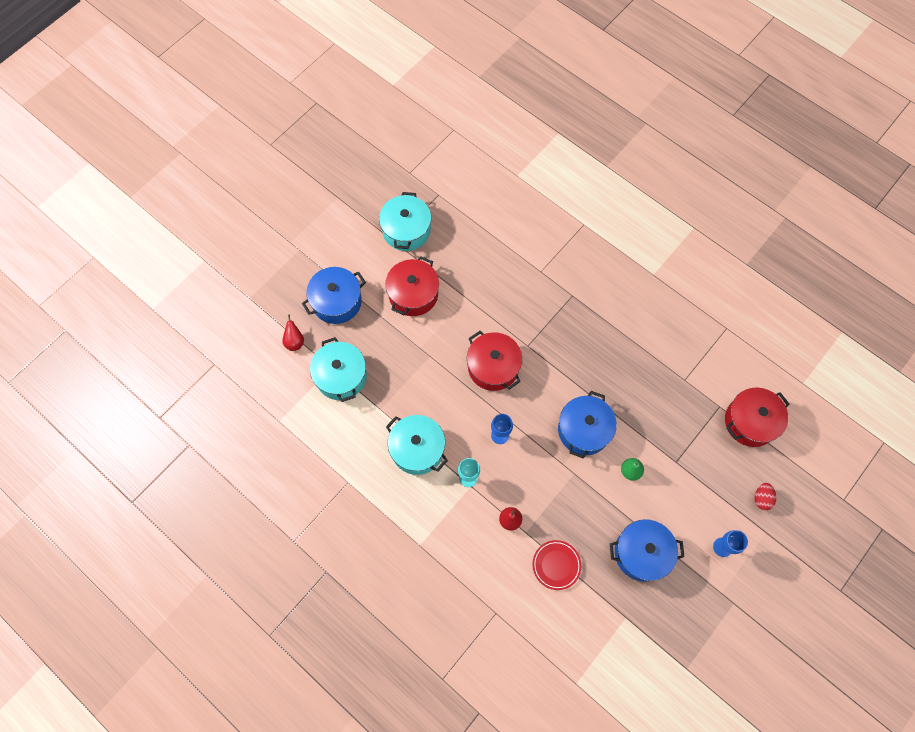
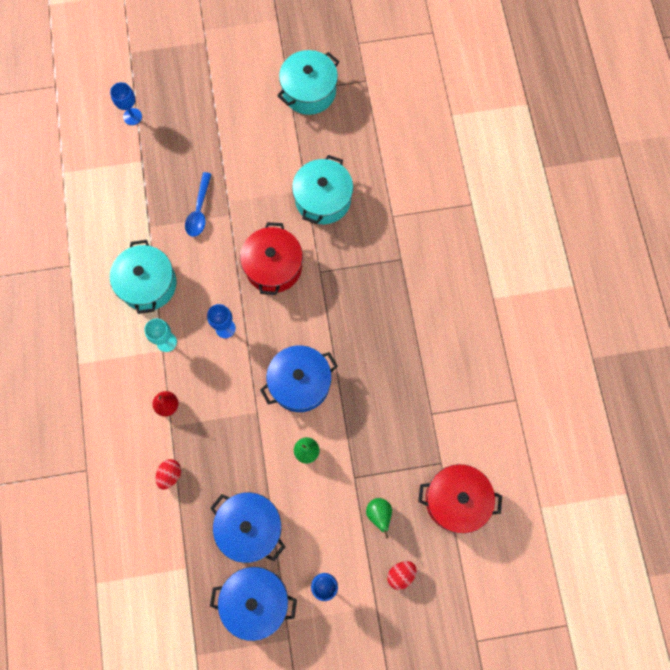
camera: 40 degrees right, 5 degrees up
red pear [282,314,304,351] -> blue goblet [110,82,142,125]
blue pot [302,267,366,324] -> blue pot moved to [210,567,297,641]
turquoise pot [310,337,367,402] -> turquoise pot moved to [292,155,353,224]
red pot [385,256,439,316] -> none
red plate [532,540,581,590] -> red egg [156,459,181,490]
none -> blue spoon [185,172,211,237]
none -> green pear [366,498,392,538]

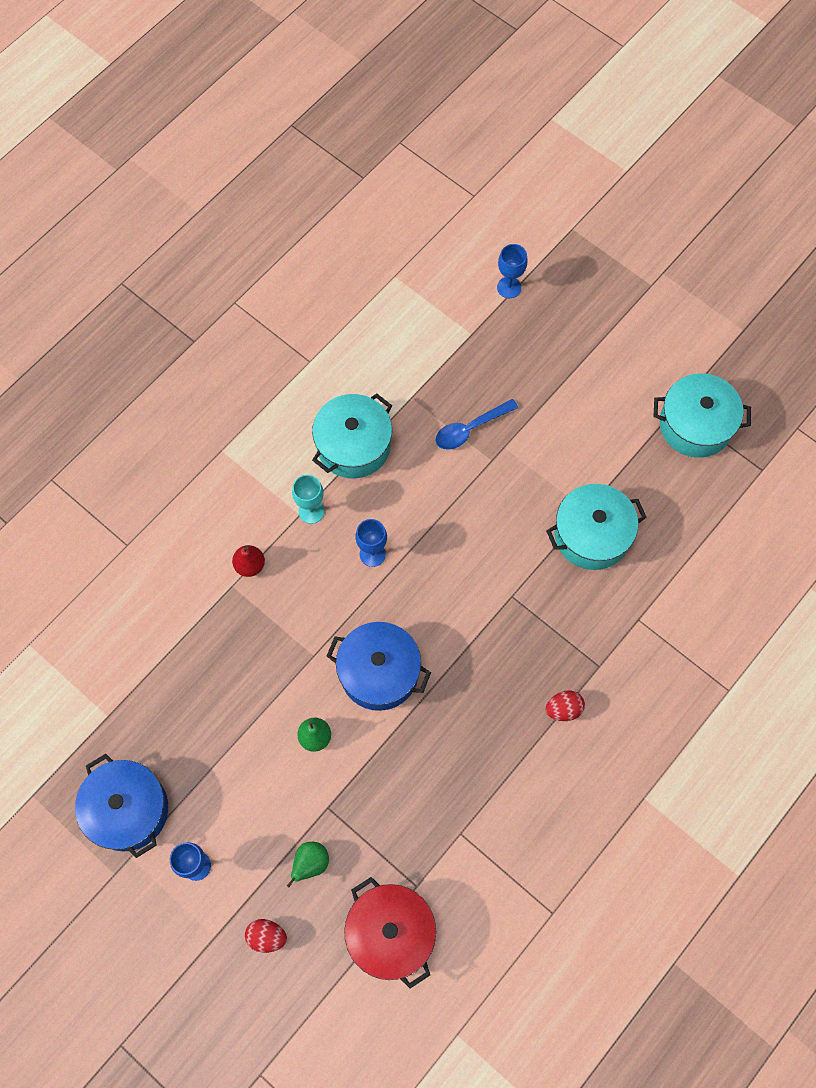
camera: 50 degrees right, 5 degrees down
red egg [156,459,181,490] -> red egg moved to [546,691,585,721]
blue pot [210,492,285,563] -> none
red pot [240,222,303,295] -> none

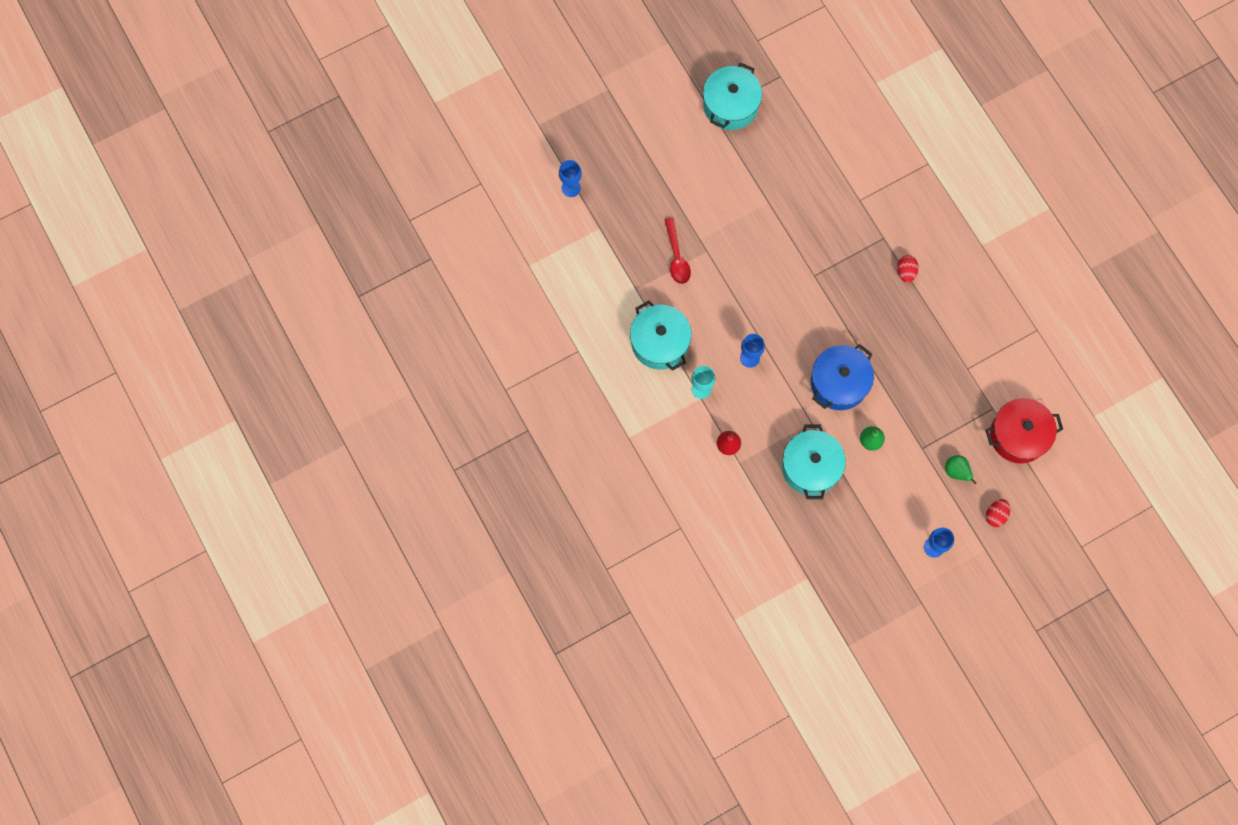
camera: 70 degrees left, 5 degrees up
blue pot [75,754,168,858] -> none
blue spoon [436,399,518,450] -> red spoon [665,218,691,284]
turquoise pot [546,484,647,570] -> turquoise pot moved to [782,424,846,499]

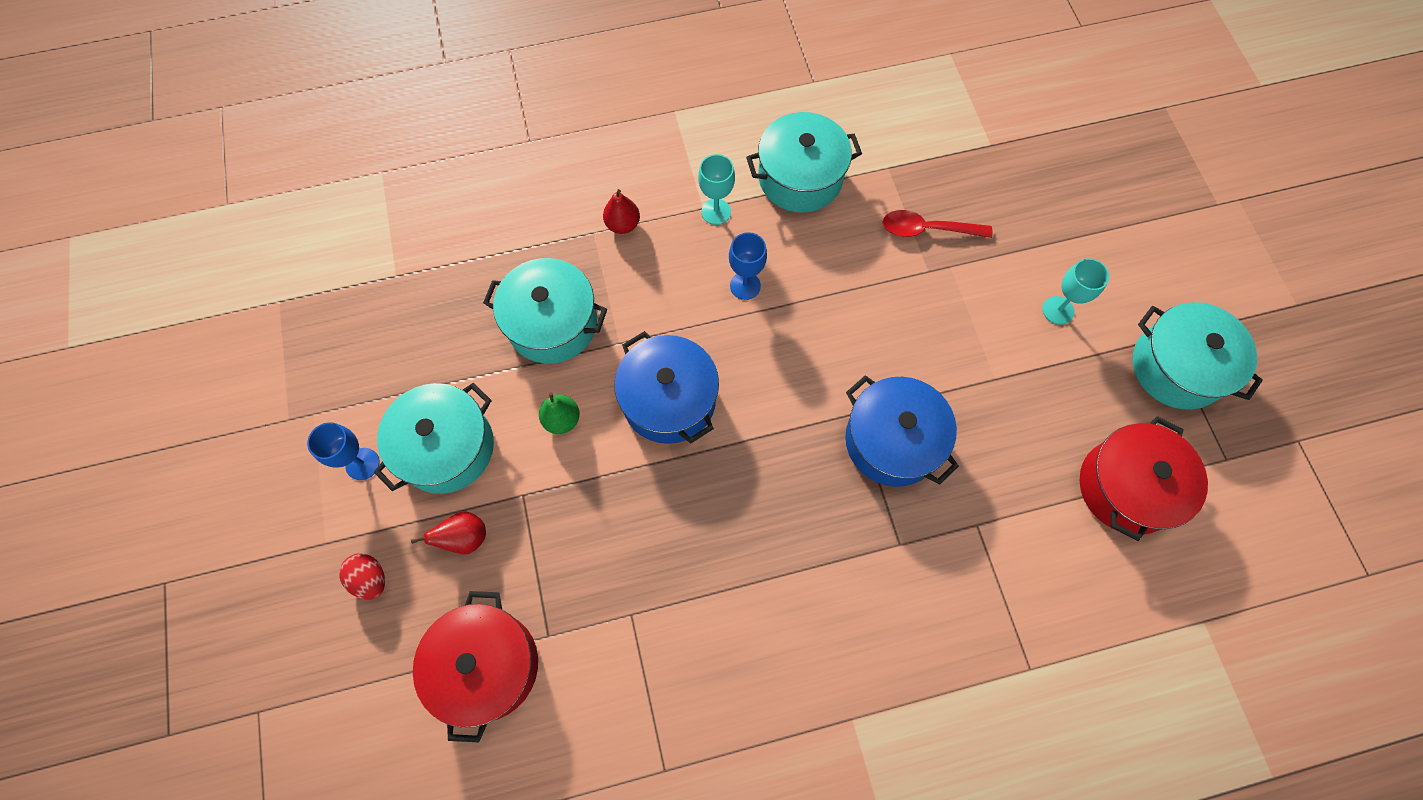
camera: 105 degrees right, 5 degrees down
blue goblet [559,160,582,197] -> none
red egg [897,255,919,283] -> none
green pear [945,455,977,484] -> red pear [411,511,486,554]
none -> turquoise pot [374,383,494,494]
none -> blue pot [845,375,959,487]
none -> turquoise goblet [1043,258,1110,325]
none -> red pot [1080,416,1208,541]

